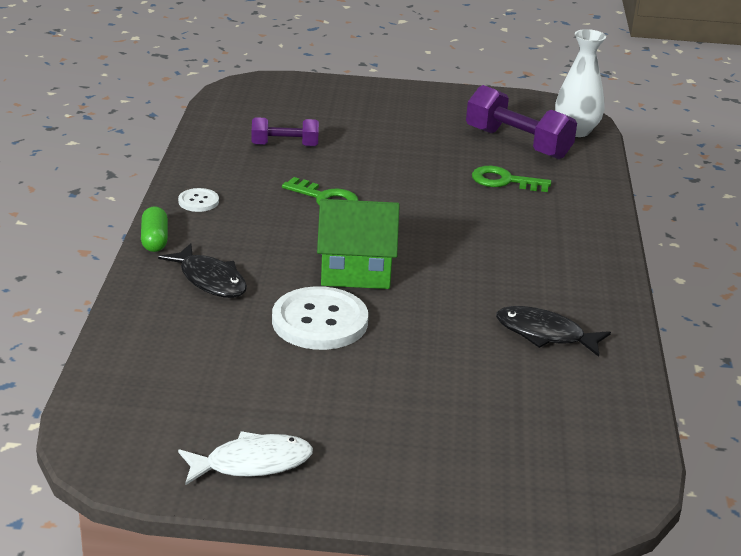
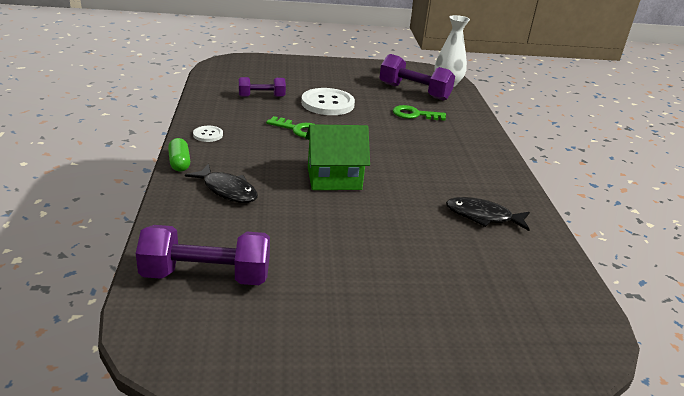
camera: 10 degrees left, 0 degrees up
white fish [178,431,313,486] -> none
white button [272,286,368,350] -> white button moved to [301,88,355,115]
none -> purple dumbbell [136,225,270,285]

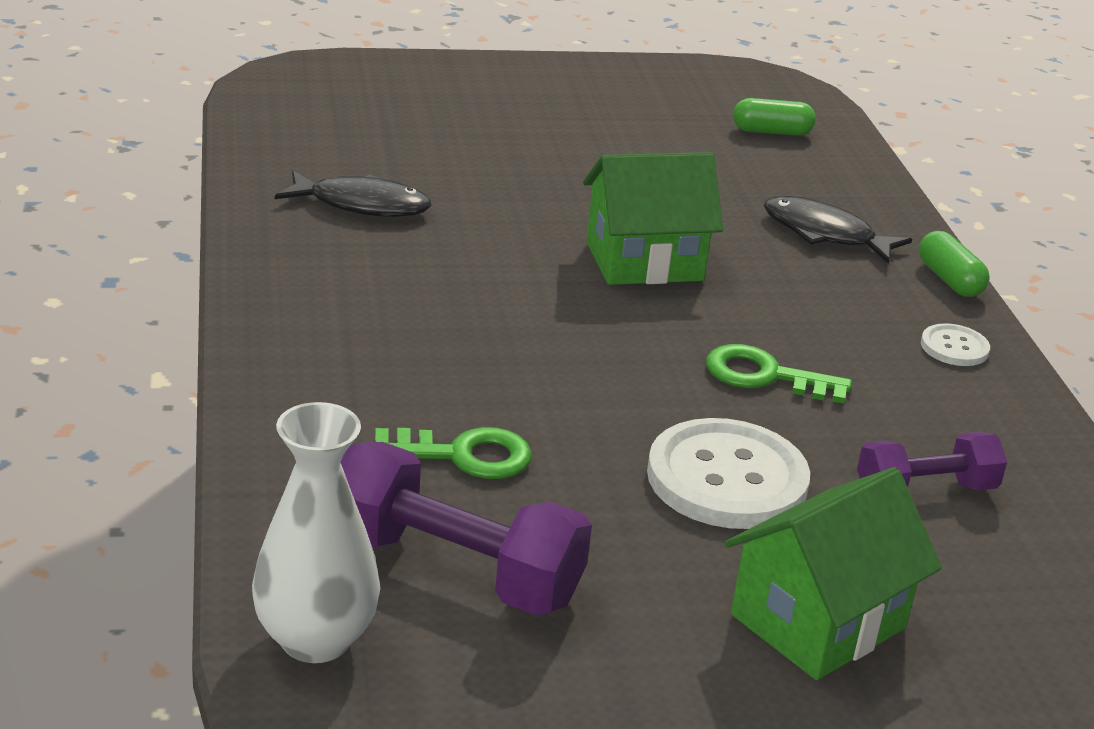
camera: 175 degrees right, 0 degrees up
purple dumbbell [136,225,270,285] -> green capsule [733,98,816,136]
none -> green house [724,467,942,680]

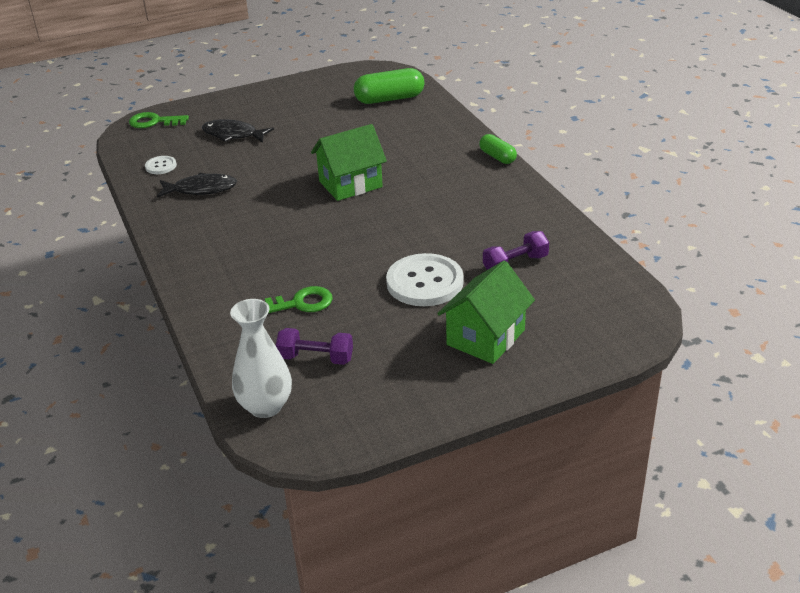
camera: 10 degrees left, 5 degrees up
purple dumbbell [340,442,592,616] -> purple dumbbell [276,328,353,365], size x0.61
green key [706,344,852,404] -> green key moved to [129,112,189,128]
green capsule [733,98,816,136] -> green capsule [354,68,424,104], size x1.68
black fish [764,196,912,264] -> black fish moved to [202,119,274,143]
white button [921,323,990,366] -> white button moved to [145,156,177,174]

